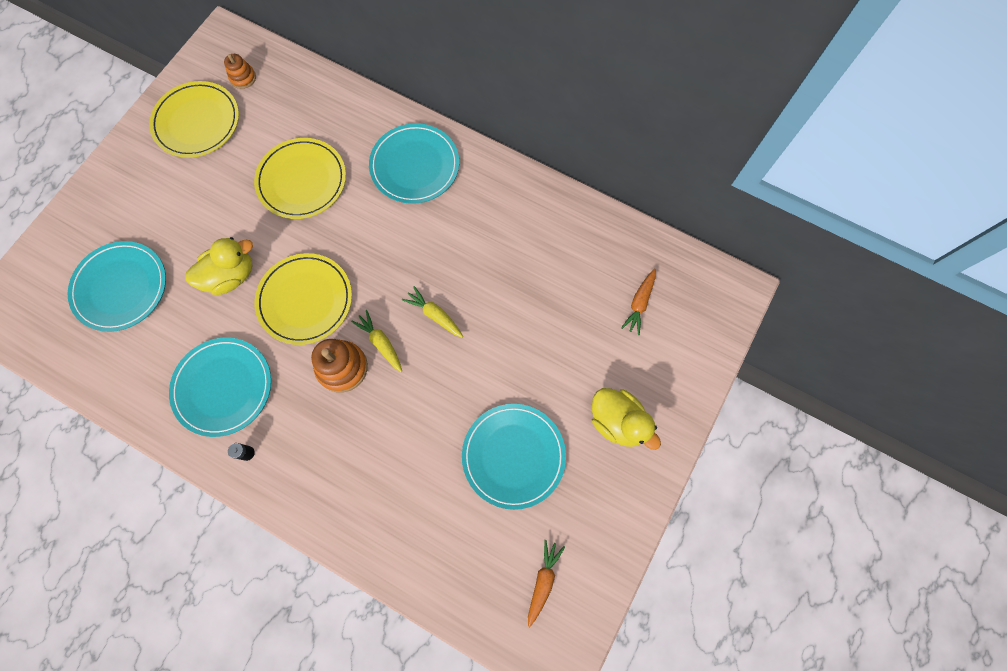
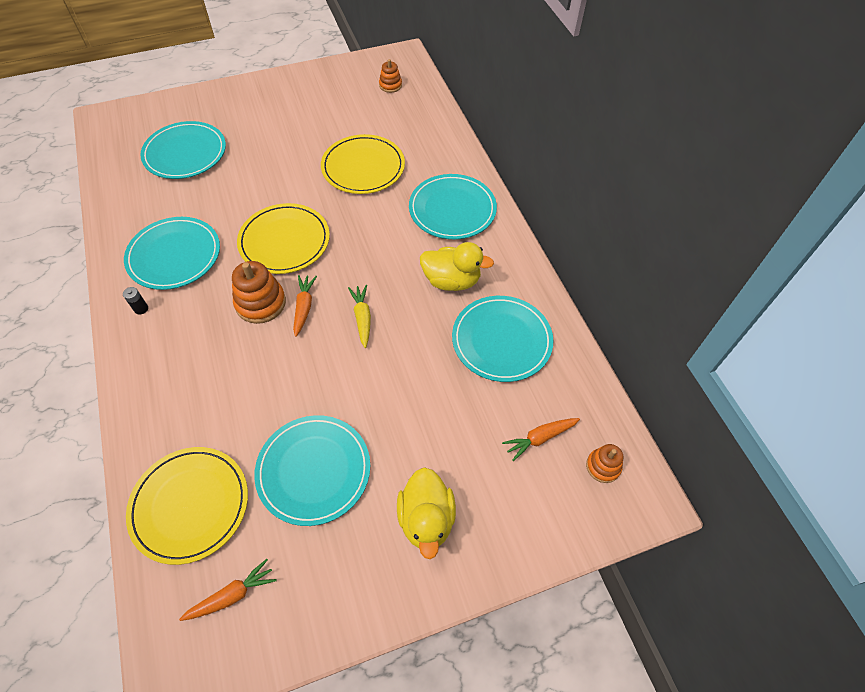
camera: 40 degrees right, 15 degrees down
yellow plate [149,81,239,158] -> yellow plate moved to [126,447,248,565]
yellow duck [185,237,253,295] -> yellow duck moved to [420,242,494,291]
yellow carrot [351,310,402,372] -> orange carrot [293,275,317,337]
none -> turquoise plate [452,296,554,382]
none -> orange stacking toy [586,444,623,483]

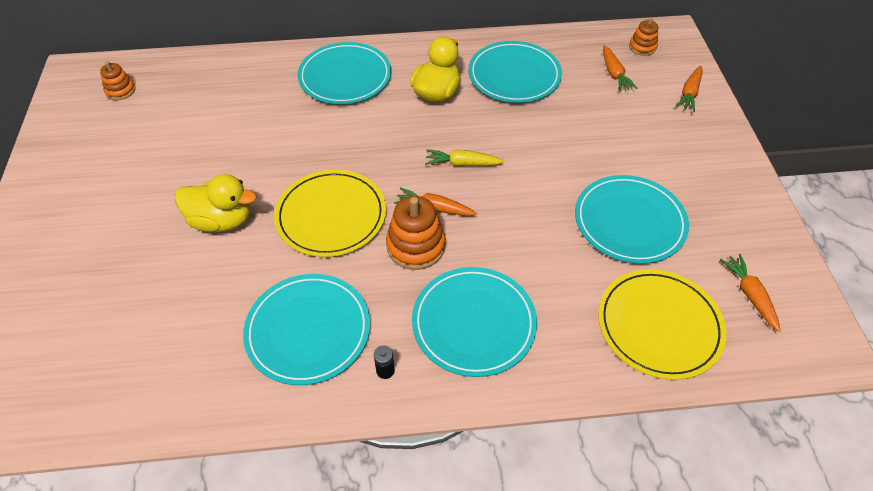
camera: 75 degrees left, 5 degrees down
turquoise plate [140,121,226,179] -> turquoise plate moved to [412,267,537,377]
yellow plate [321,134,405,194] -> none
yellow duck [397,467,456,559] -> yellow duck moved to [175,174,256,232]
none -> orange carrot [675,66,703,112]

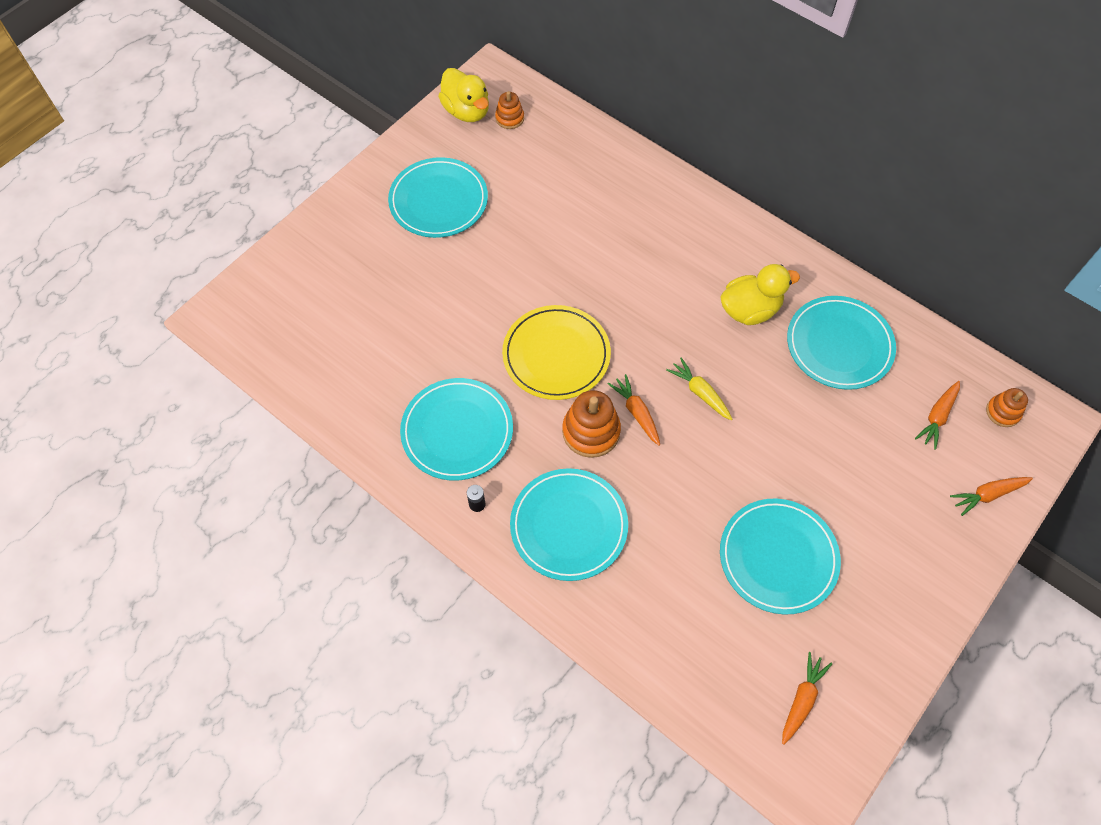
camera: 45 degrees right, 10 degrees up
yellow duck [175,174,256,232] -> yellow duck moved to [438,68,489,122]
turquoise plate [298,42,391,104] -> turquoise plate moved to [388,157,488,238]
yellow plate [598,269,726,380] -> none

